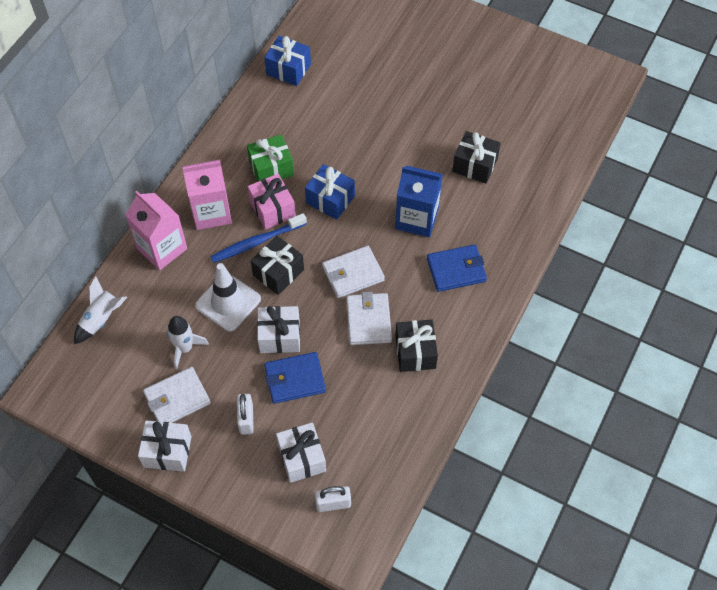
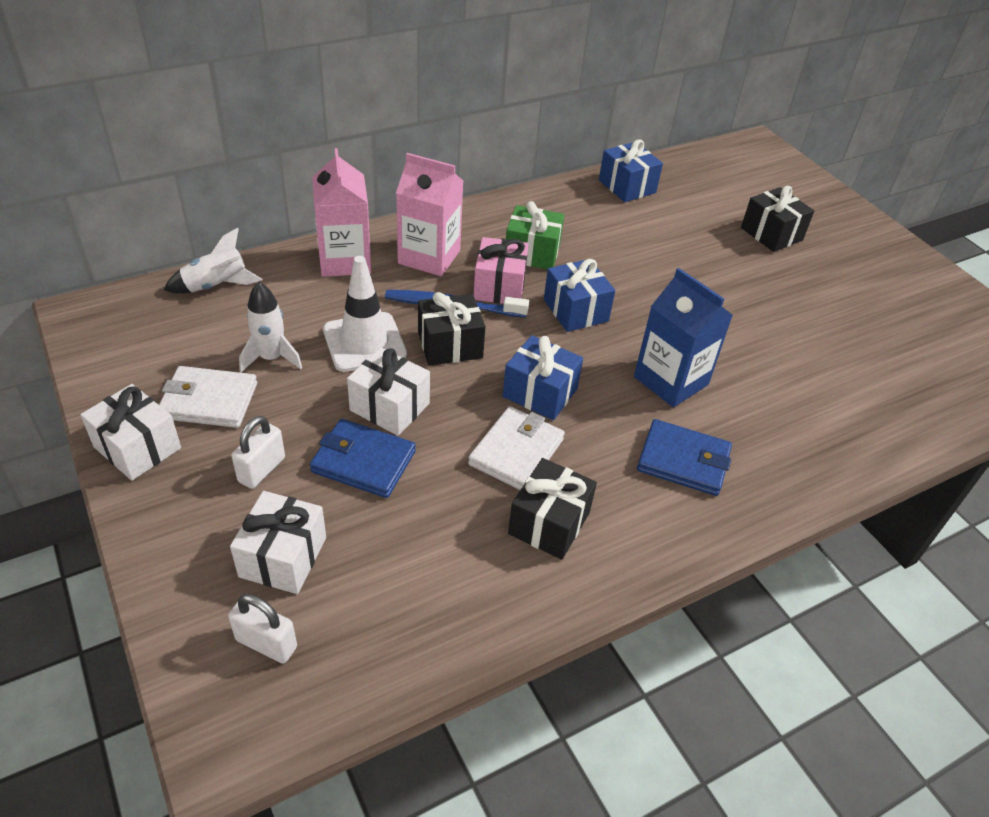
camera: 30 degrees right, 15 degrees down
white wallet [322,246,385,298] -> blue gift [503,335,583,420]
black gift [452,131,501,183] -> black gift moved to [741,186,814,252]

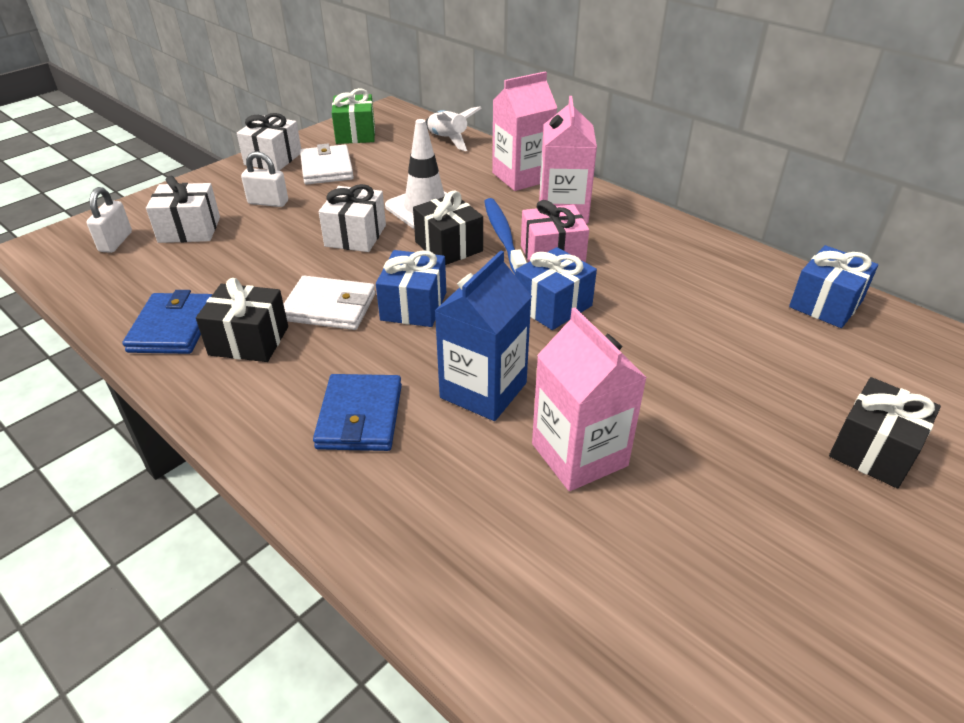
camera: 75 degrees right, 5 degrees down
white rocket [239,282,302,372] -> none
blue wallet [310,419,416,498] -> blue wallet moved to [122,290,213,354]
green gift [506,201,564,269] -> green gift moved to [332,88,375,144]
none -> pink carton [532,307,647,491]

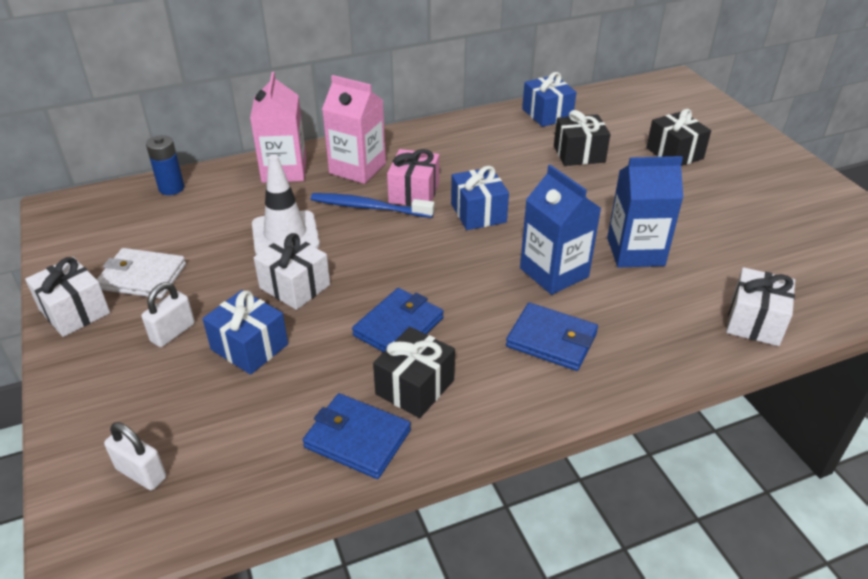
camera: 65 degrees left, 0 degrees up
white gift [146,176,220,243] -> white gift moved to [726,267,795,346]
white wallet [284,276,376,330] -> blue wallet [352,288,444,352]
green gift [332,88,375,144] -> none
blue gift [376,250,446,327] -> blue gift moved to [202,290,288,375]
black gift [413,190,483,265] -> black gift moved to [554,110,610,166]
white rocket [426,106,481,151] -> blue battery [146,135,184,195]
pink carton [532,307,647,491] -> blue carton [607,156,683,268]

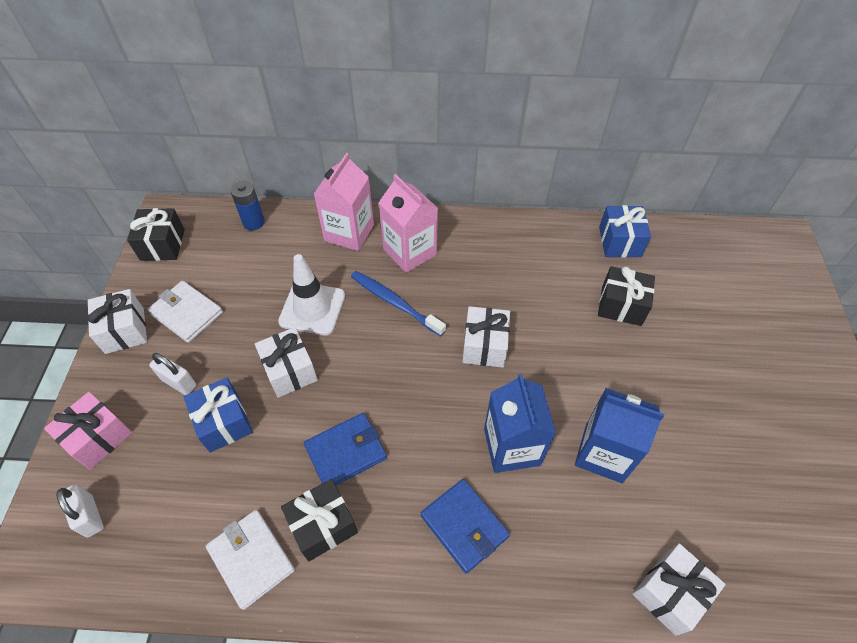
camera: 25 degrees right, 15 degrees up
white padlock [141,282,195,347] -> white padlock turned 60 degrees clockwise [149,353,196,395]
blue wallet [303,393,411,479] -> white wallet [206,510,295,610]
pink gift [387,149,439,206] -> pink gift moved to [44,392,132,470]
blue gift [451,166,509,230] -> white gift [463,306,510,368]
black gift [646,109,711,166] -> black gift moved to [127,208,185,261]

